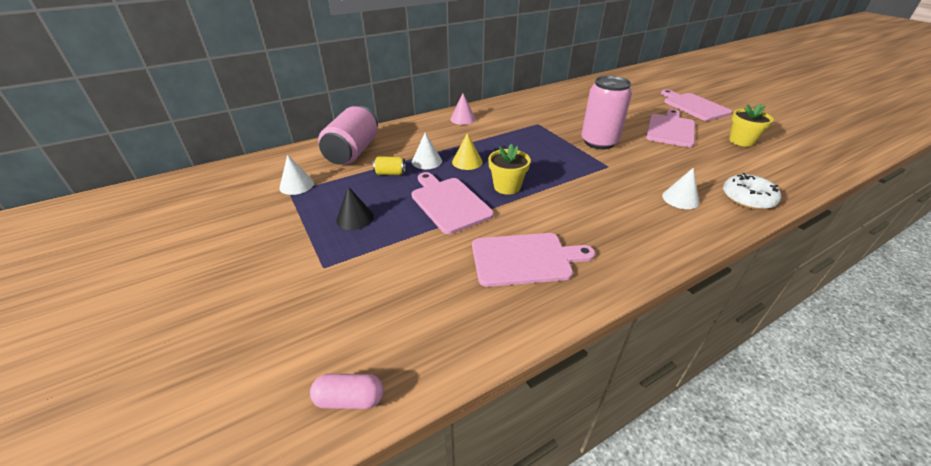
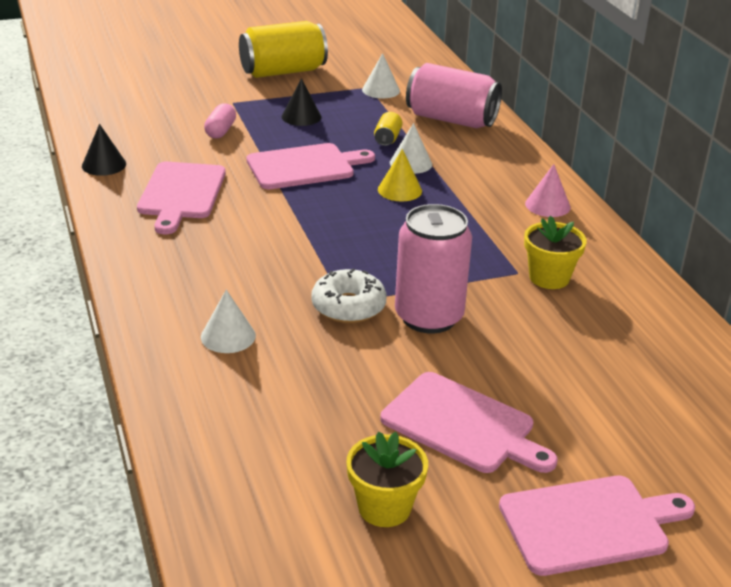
camera: 100 degrees right, 5 degrees down
pink capsule [310,374,384,409] -> pink capsule moved to [204,103,236,138]
yellow flower pot [488,144,531,195] -> yellow flower pot moved to [524,216,587,289]
white donut [723,173,781,210] -> white donut moved to [311,269,387,323]
none -> black cone [82,124,126,176]
none -> yellow can [239,21,328,78]

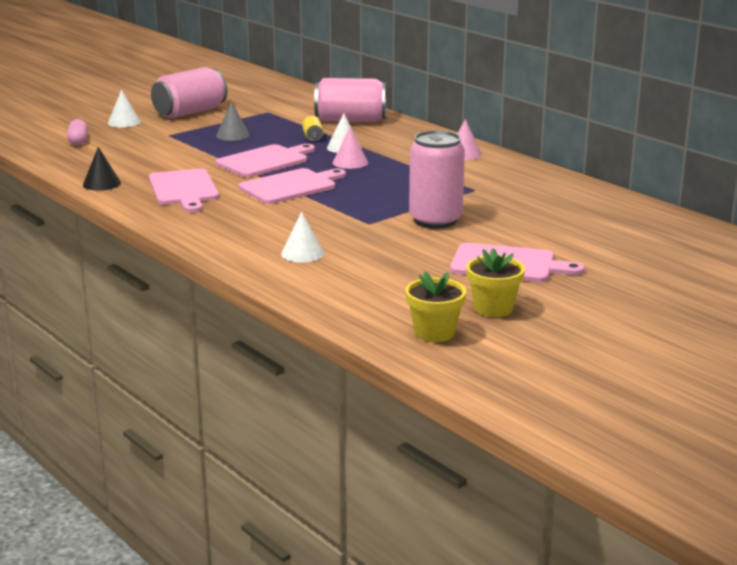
camera: 20 degrees left, 10 degrees down
pink capsule [204,103,236,138] -> pink capsule moved to [67,119,88,145]
yellow can [239,21,328,78] -> pink can [151,67,227,119]
black cone [282,78,321,126] -> grey cone [216,101,250,141]
white donut [311,269,387,323] -> none
white cone [362,53,400,98] -> white cone moved to [108,89,141,127]
yellow cone [378,149,422,202] -> pink cone [332,127,368,169]
pink cutting board [499,476,695,576] -> pink cutting board moved to [239,168,346,204]
yellow flower pot [524,216,587,289] -> yellow flower pot moved to [405,271,466,342]

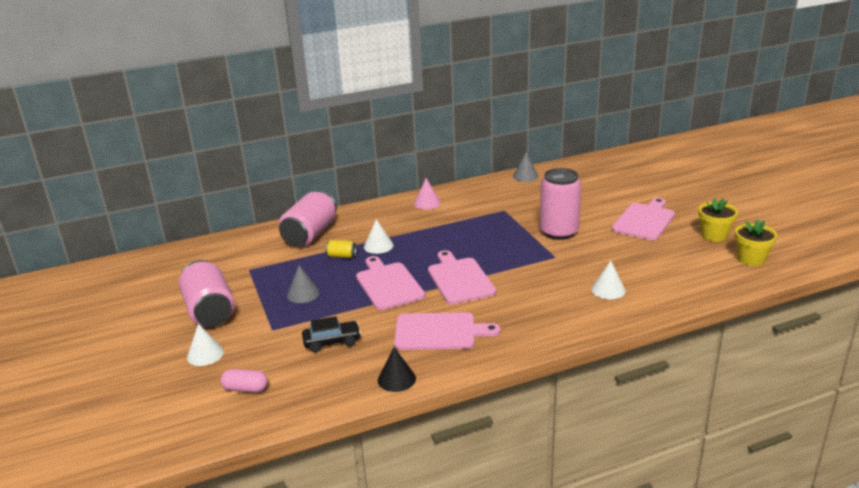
camera: 70 degrees left, 5 degrees up
pink cone [332,127,368,169] -> none
none -> black car [302,316,361,352]
none -> grey cone [513,152,539,182]

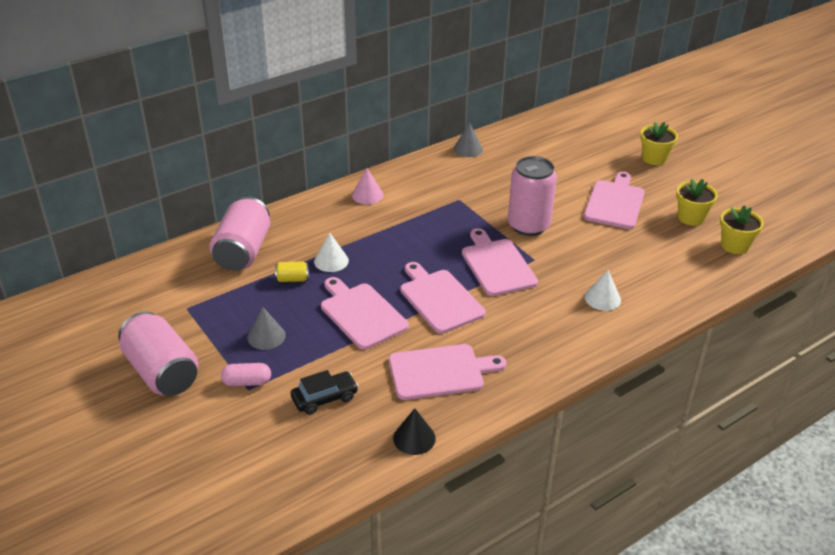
camera: 15 degrees left, 10 degrees up
white cone [187,324,224,366] -> none
pink capsule [221,369,268,393] -> pink capsule moved to [221,363,271,386]
none -> pink cutting board [462,228,538,296]
none -> yellow flower pot [640,122,678,165]

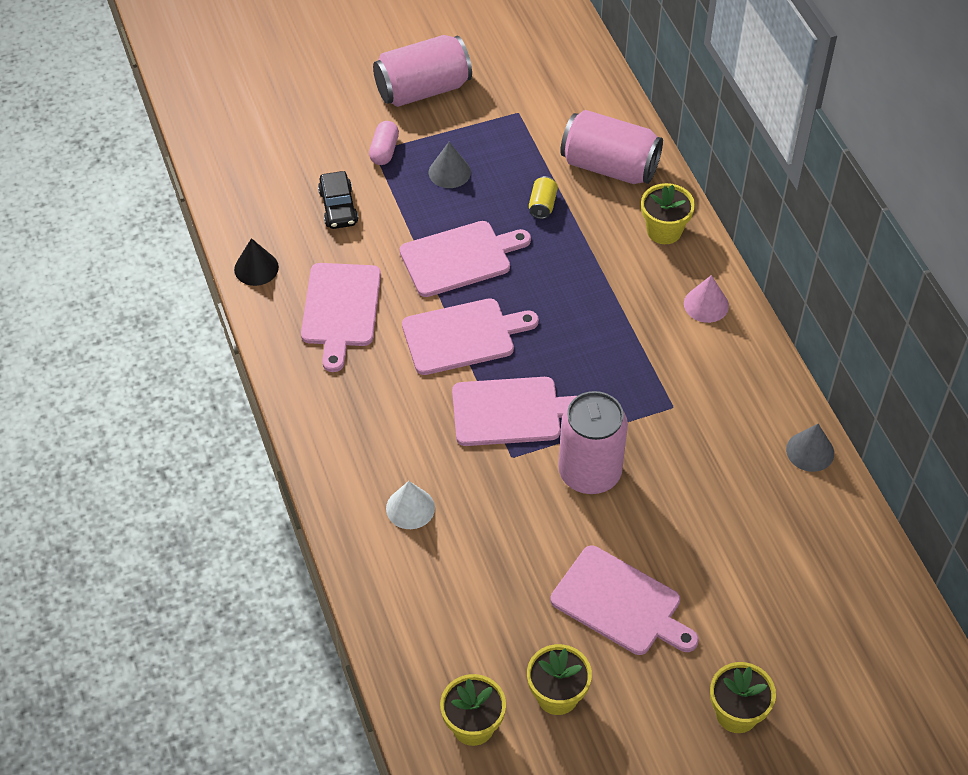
camera: 105 degrees right, 15 degrees up
white cone [314,232,349,272] -> none
none -> yellow flower pot [641,183,695,244]

